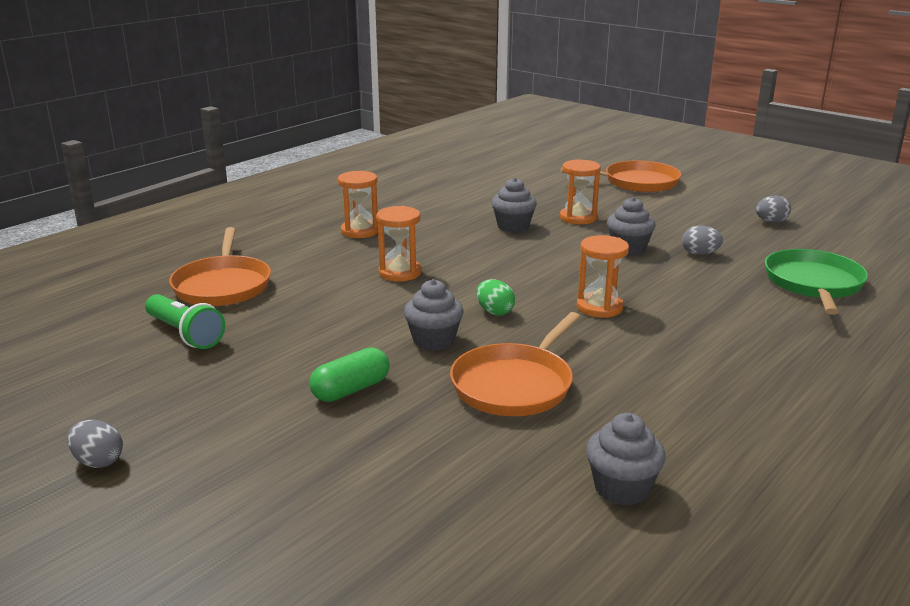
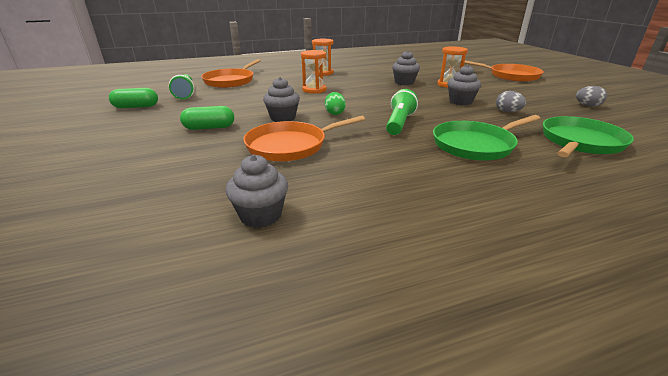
camera: 30 degrees right, 5 degrees up
grey egg [67,420,123,468] -> none
orange hourglass [577,235,629,318] -> green flashlight [386,89,418,135]
none -> green capsule [109,88,158,108]
none -> green pan [433,115,540,161]

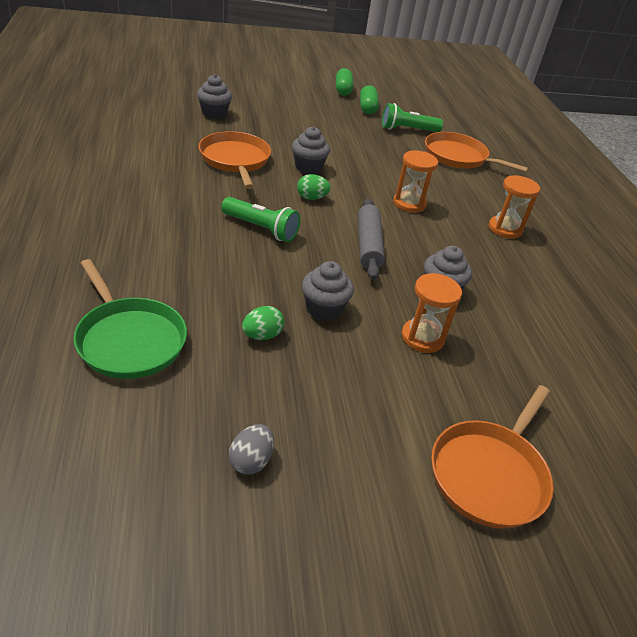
camera: 95 degrees right, 10 degrees up
green capsule [180,106,234,130] -> green capsule moved to [336,68,353,96]
grey cupcake [225,154,288,228] -> grey cupcake moved to [197,74,232,119]
green pan [433,115,540,161] -> none
grey egg [496,91,526,112] -> green egg [242,306,284,340]
none -> grey rolling pin [358,198,385,280]

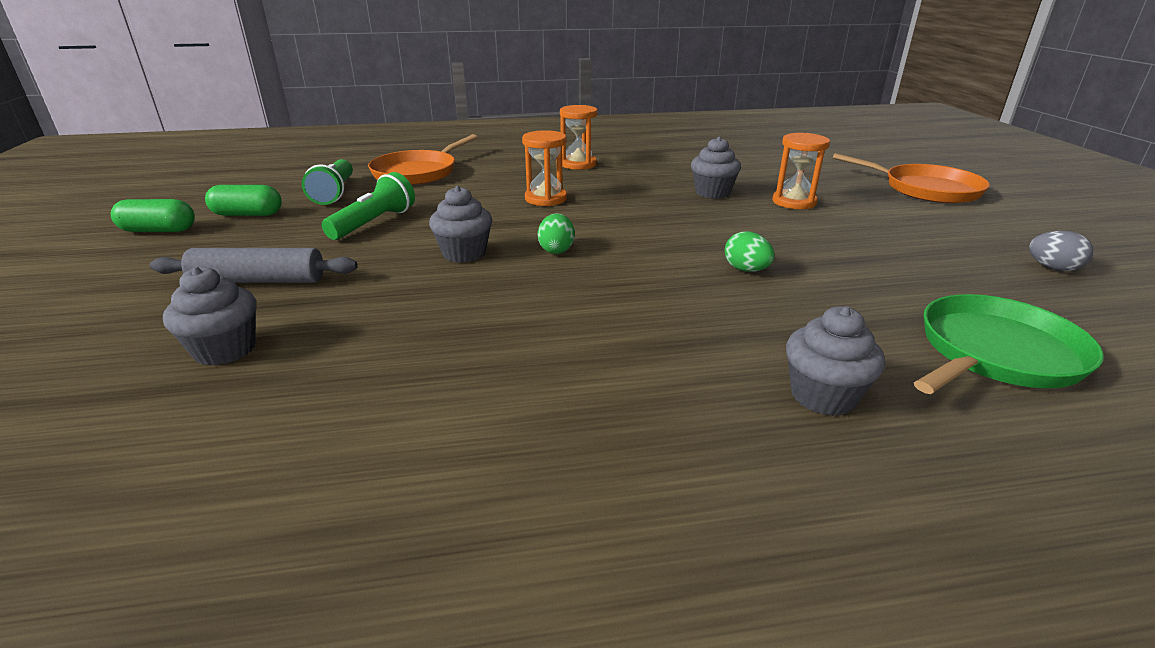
camera: 85 degrees left, 10 degrees down
orange pan [199,131,271,189] -> none
green flashlight [221,197,300,242] -> green flashlight moved to [322,172,415,240]
green egg [242,306,284,340] -> green egg moved to [725,231,775,272]
grey cupcake [302,261,354,321] -> grey cupcake moved to [786,306,885,416]
grey rolling pin [358,198,385,280] -> grey rolling pin moved to [150,248,358,283]

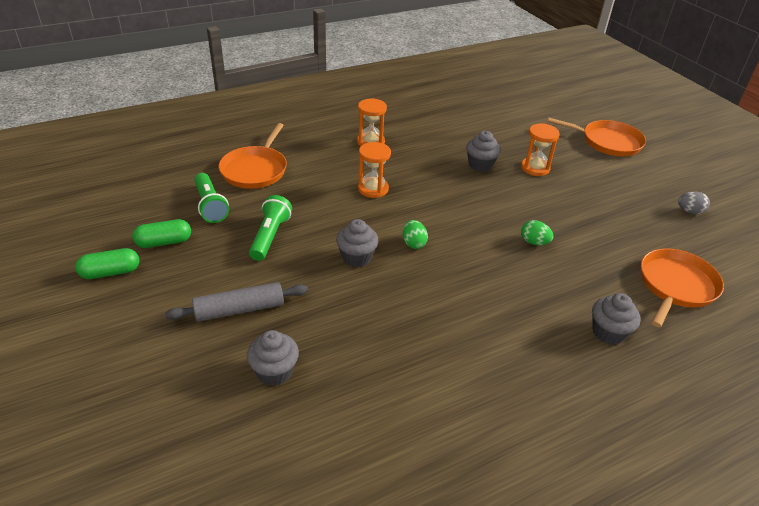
camera: 20 degrees left, 10 degrees up
green pan [914,294,1104,394] -> orange pan [641,248,724,327]

